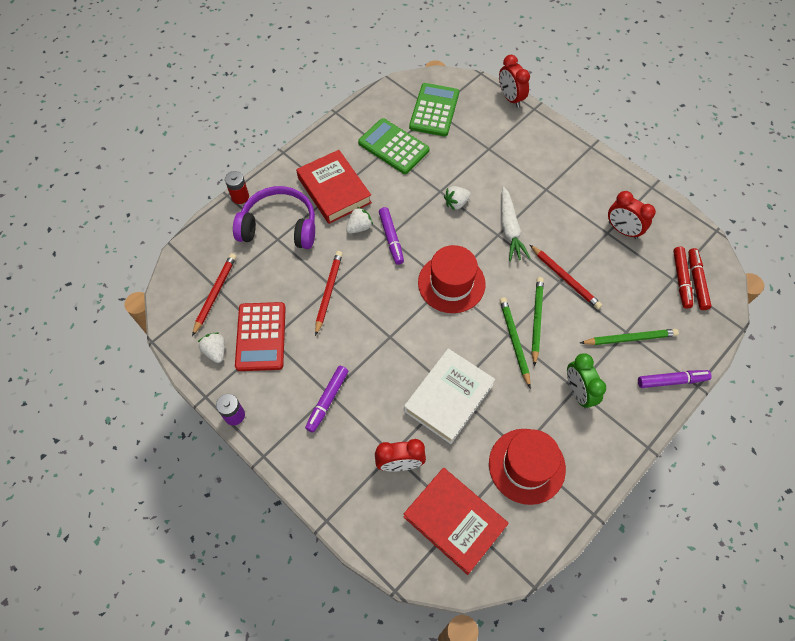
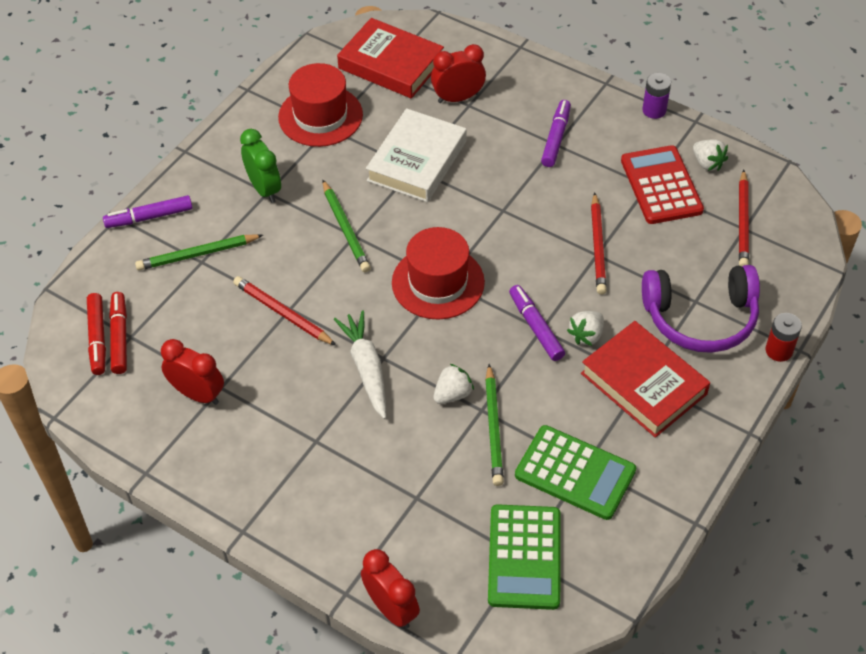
camera: 170 degrees right, 10 degrees down
green pencil [532,277,544,366] -> green pencil moved to [485,364,504,486]

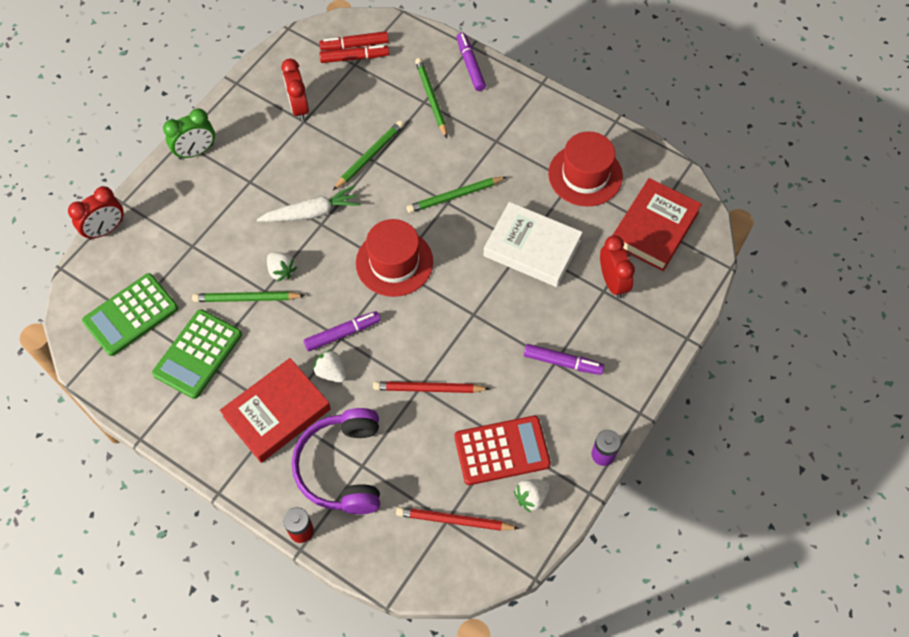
camera: 90 degrees right, 10 degrees up
red clock [161,339,224,405] -> red clock turned 135 degrees clockwise [281,59,309,121]
red pencil [233,276,336,345] -> green pencil [333,120,404,190]
green clock [240,129,281,203] -> green clock moved to [163,108,215,160]
green calculator [488,504,561,610] -> green calculator turned 45 degrees counterclockwise [82,273,178,356]

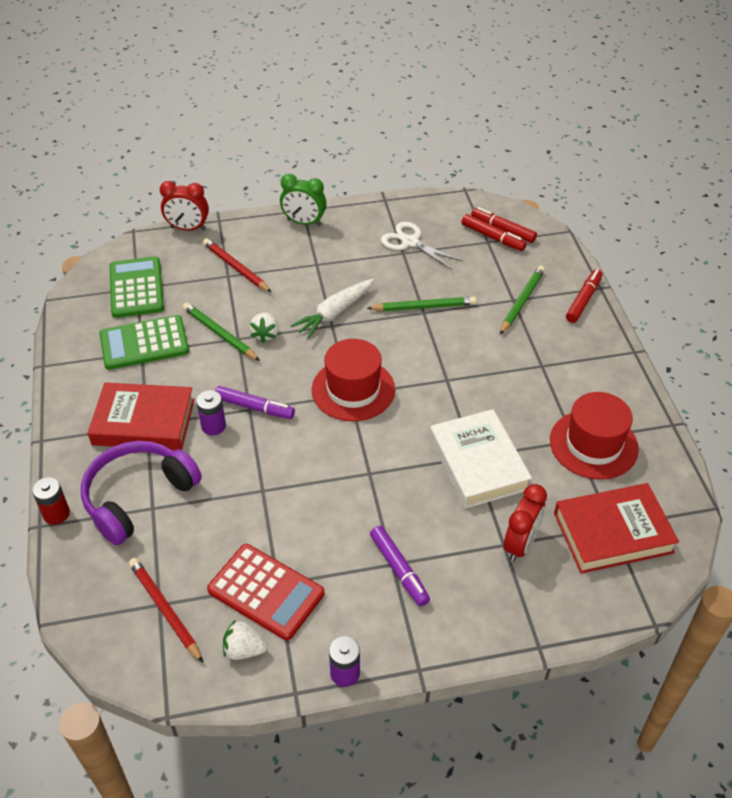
camera: 45 degrees right, 15 degrees down
green calculator [82,273,178,356] -> green calculator turned 75 degrees clockwise [109,256,164,318]
white carrot [257,186,361,222] -> white carrot turned 105 degrees clockwise [290,279,374,339]
red clock [281,59,309,121] -> white scissors [381,222,463,270]
white strawberry [313,349,346,382] -> purple battery [196,390,226,436]
red pencil [373,381,490,393] -> red pencil moved to [203,238,271,292]
green pencil [406,177,506,213] -> none
purple marker [457,32,486,91] -> red marker [566,269,603,323]

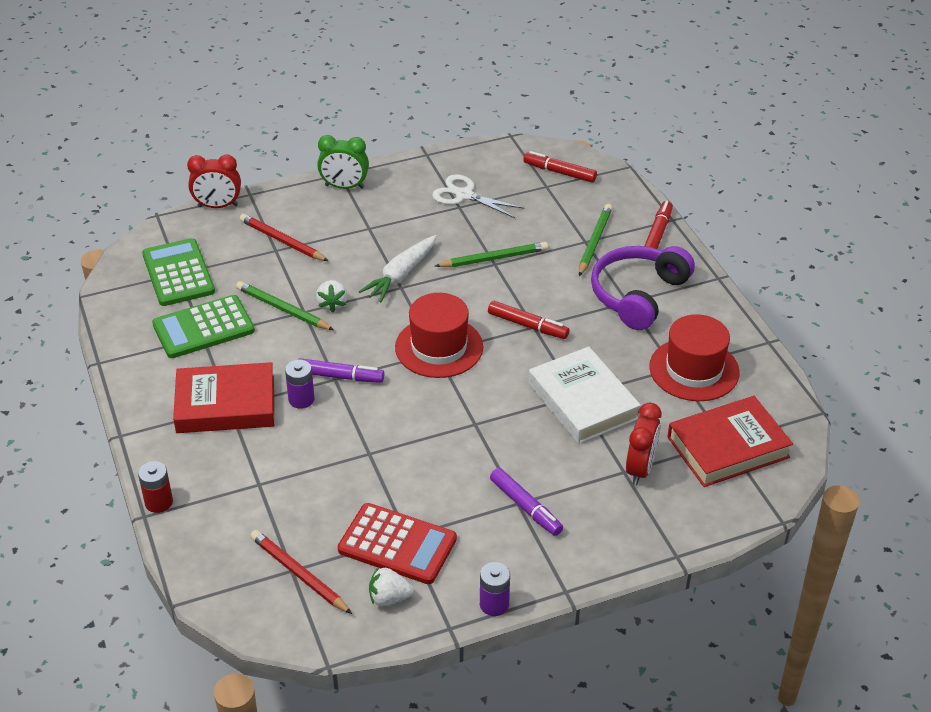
camera: 10 degrees left, 5 degrees down
purple headphones [81,441,202,545] -> purple headphones moved to [591,246,695,330]
red marker [461,214,527,251] -> red marker moved to [488,301,569,339]

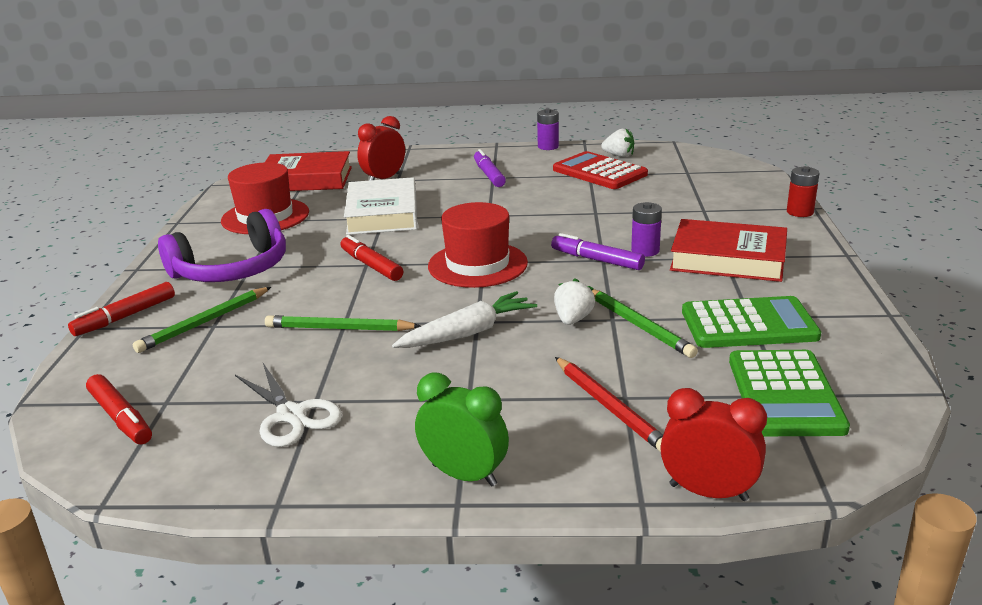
camera: 155 degrees left, 15 degrees down
red pencil [250,530,352,614] -> none

